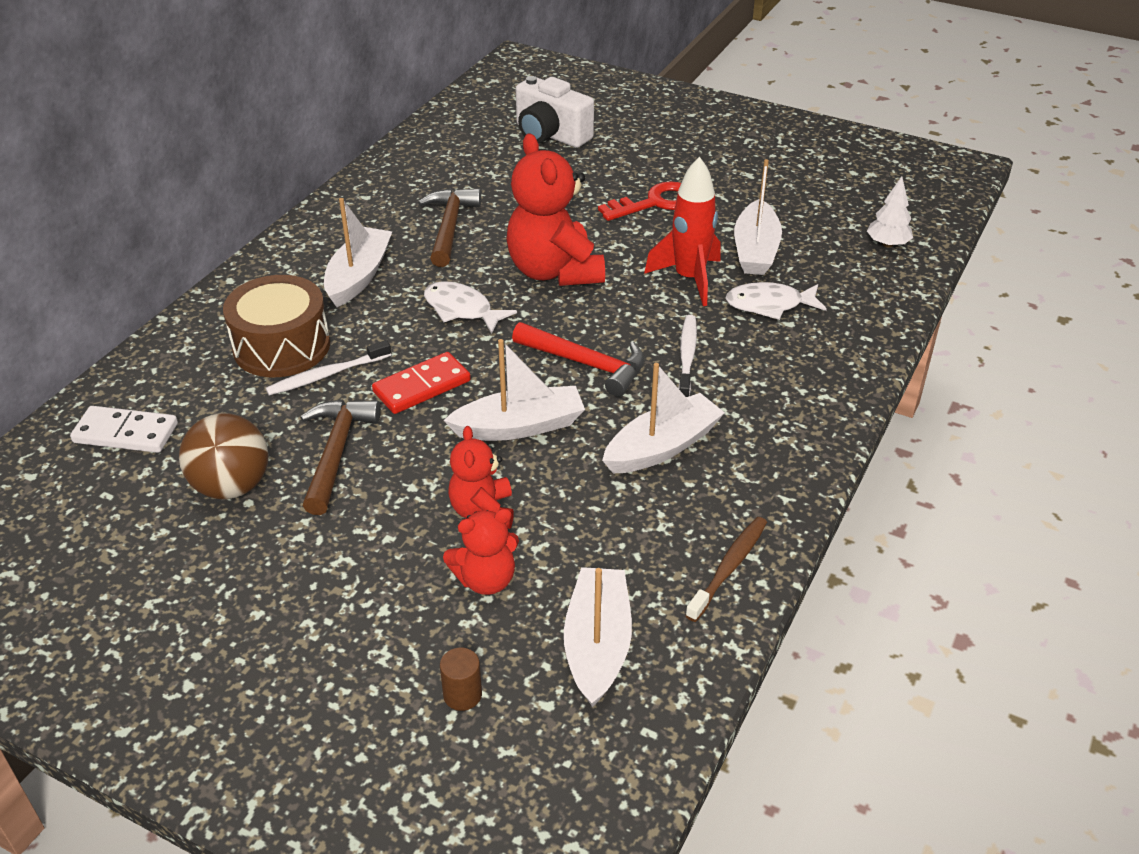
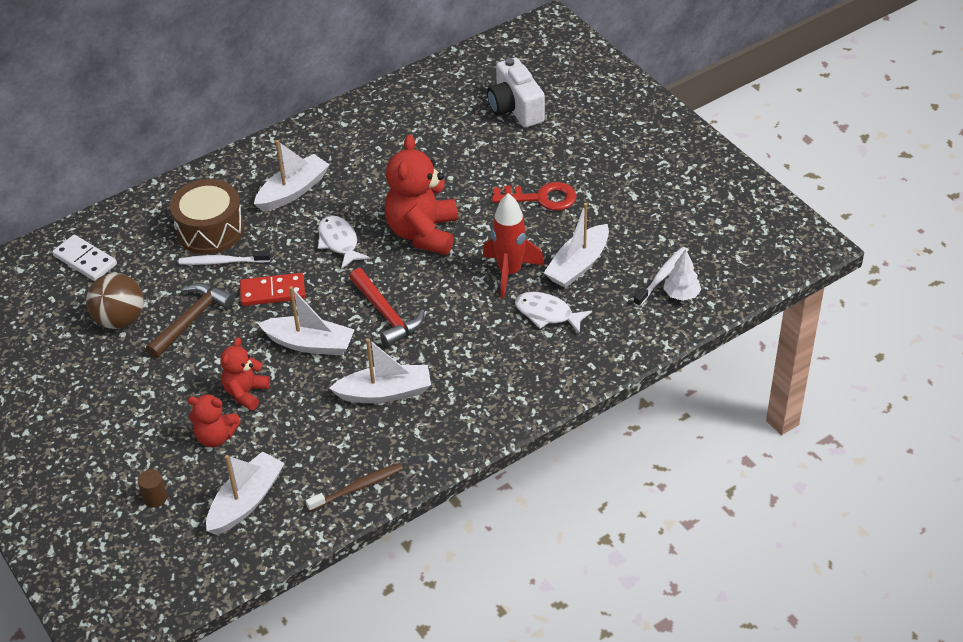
camera: 30 degrees right, 5 degrees up
brown hammer [418,188,481,267] -> none
white toothbrush [678,315,697,398] -> white toothbrush moved to [634,247,688,307]

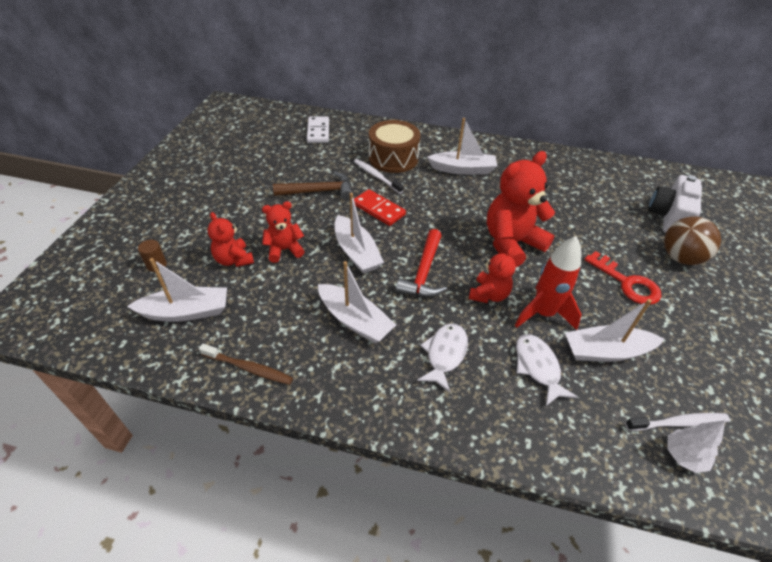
camera: 45 degrees right, 0 degrees up
brown ball [86,273,144,329] -> brown ball moved to [664,217,721,265]
white fish [318,215,370,269] -> white fish moved to [417,323,468,392]
none -> red teddy bear [469,247,516,303]

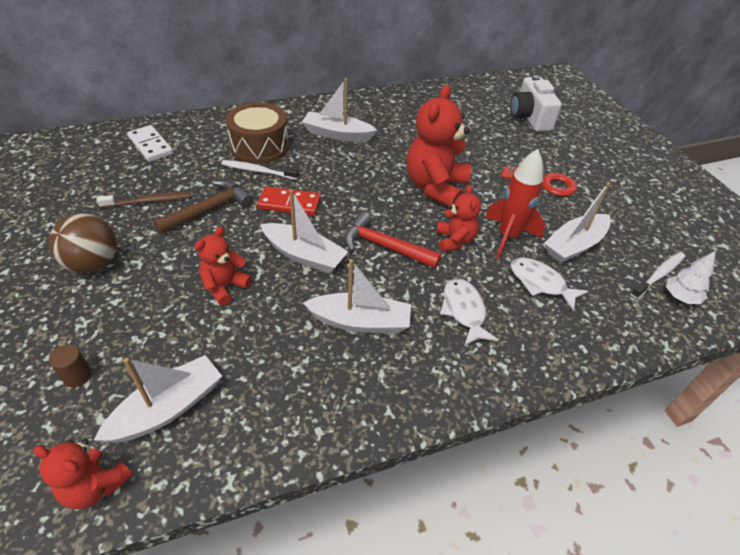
camera: 35 degrees left, 0 degrees up
brown toothbrush [199,344,293,385] -> brown toothbrush moved to [96,192,191,208]
red teddy bear [208,212,254,267] -> red teddy bear moved to [33,439,133,510]
red hammer [396,229,447,298] -> red hammer turned 135 degrees clockwise [344,211,441,268]
white boat [427,118,497,175] -> white boat turned 135 degrees counterclockwise [302,78,377,142]
brown ball [664,217,721,265] -> brown ball moved to [49,213,117,273]

